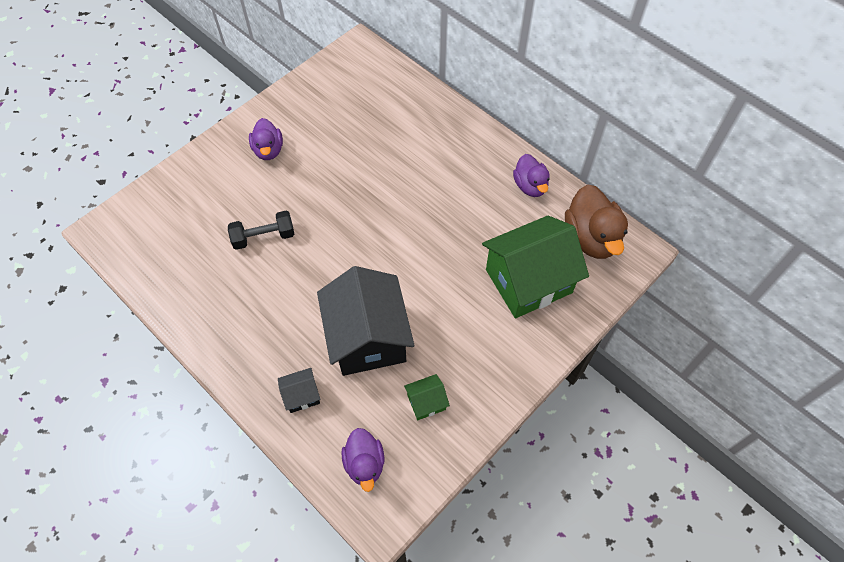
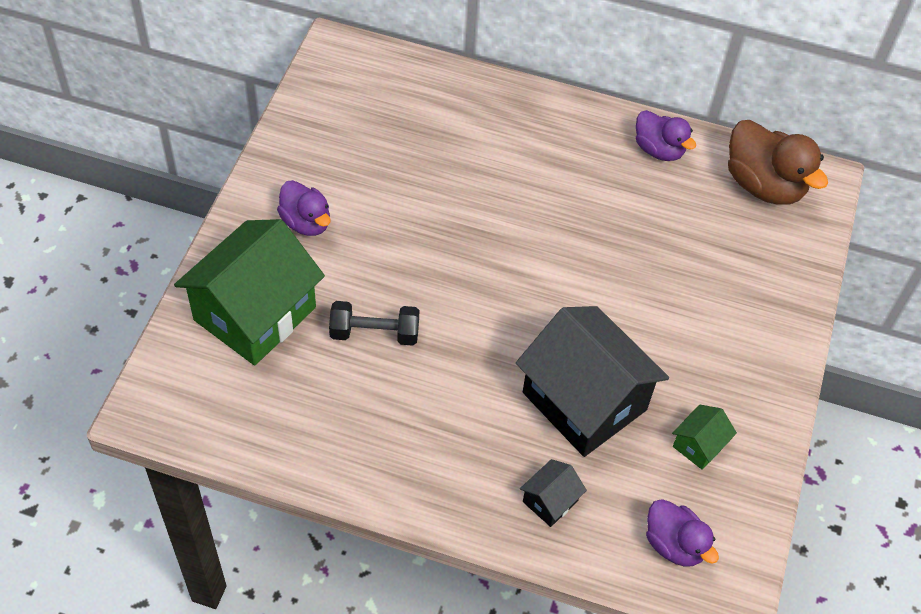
camera: 30 degrees left, 5 degrees down
black dumbbell [228,211,295,250] -> black dumbbell turned 45 degrees clockwise [329,301,419,346]
green house [482,216,589,318] -> green house moved to [174,219,325,366]

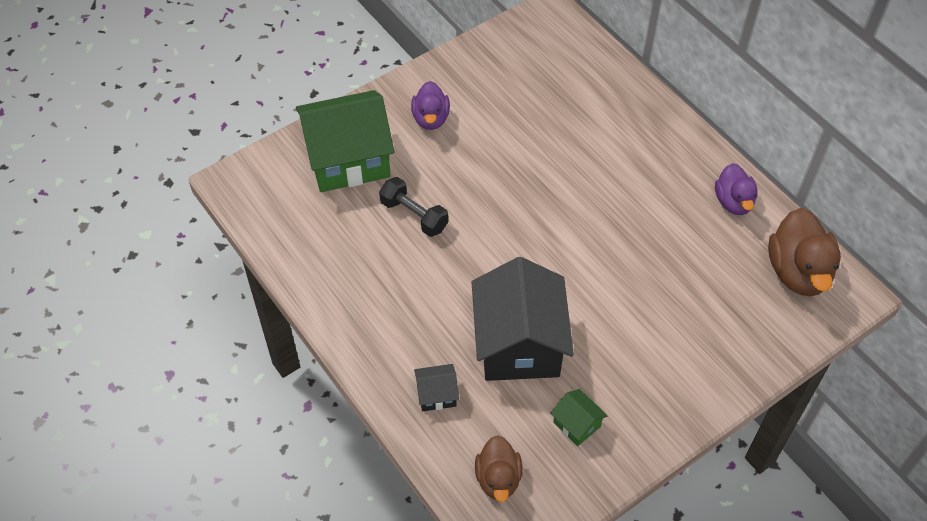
camera: 40 degrees right, 0 degrees up
purple duck [646,499,719,567] -> brown duck [475,435,522,502]
green house [672,404,737,470] -> green house turned 60 degrees clockwise [551,389,607,446]

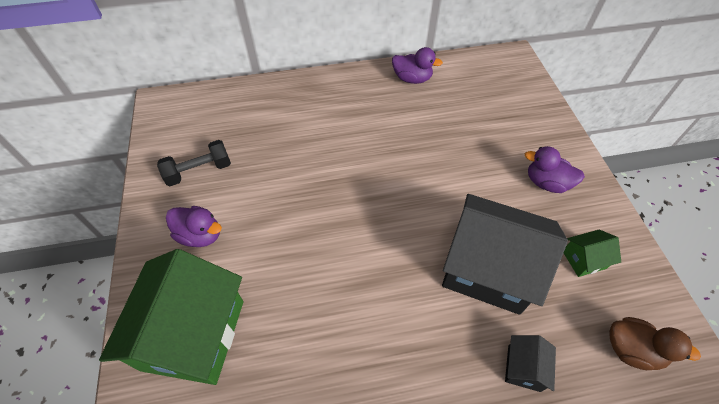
camera: 65 degrees left, 0 degrees up
black dumbbell [379,177,448,237] -> black dumbbell moved to [157,140,231,186]
brown duck [768,208,841,296] -> none
none -> purple duck [525,146,585,193]

